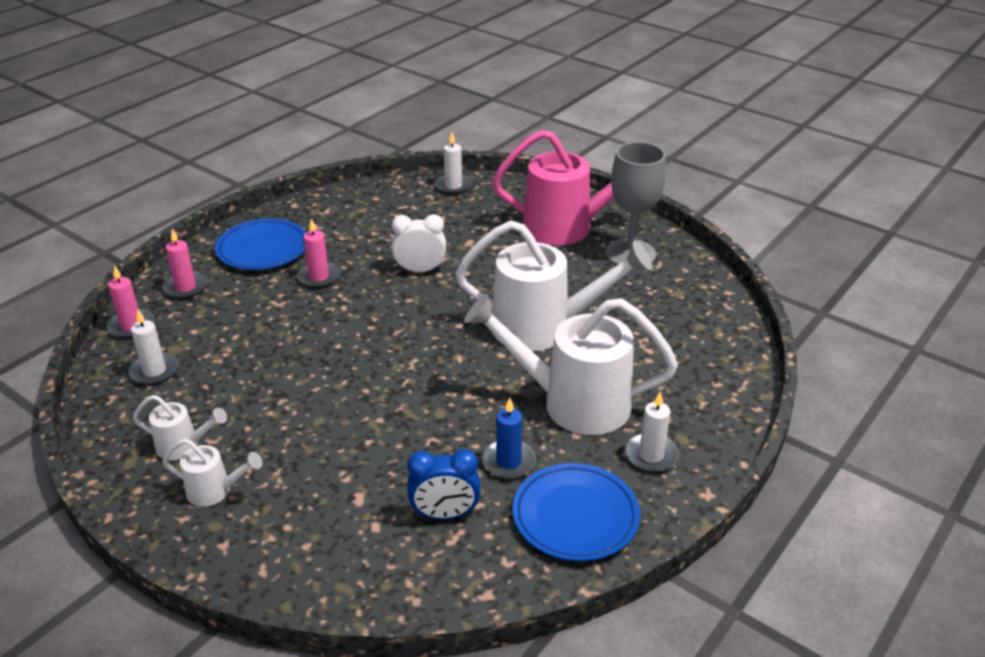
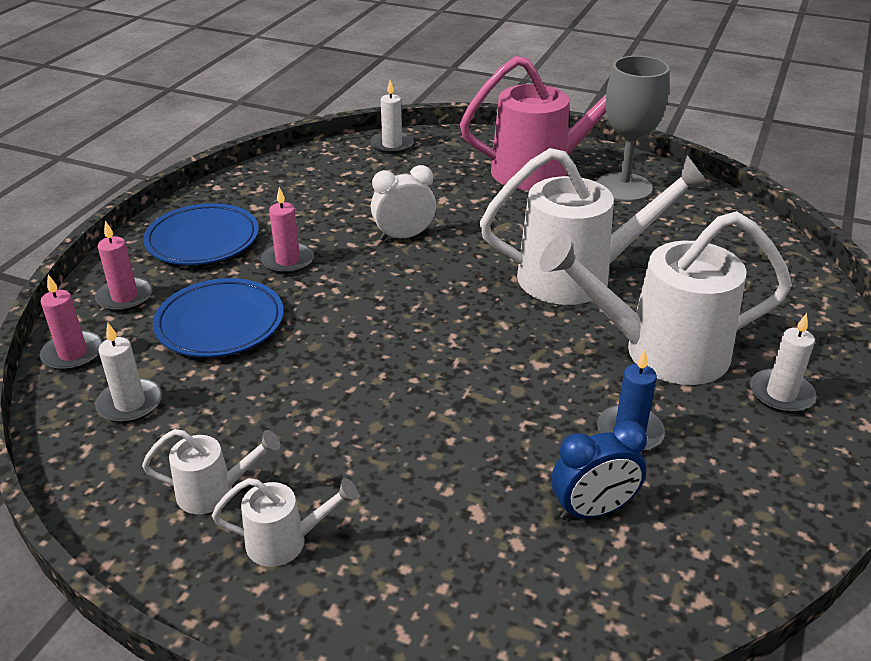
camera: 15 degrees left, 0 degrees up
blue plate [513,463,640,561] -> blue plate moved to [153,278,284,357]

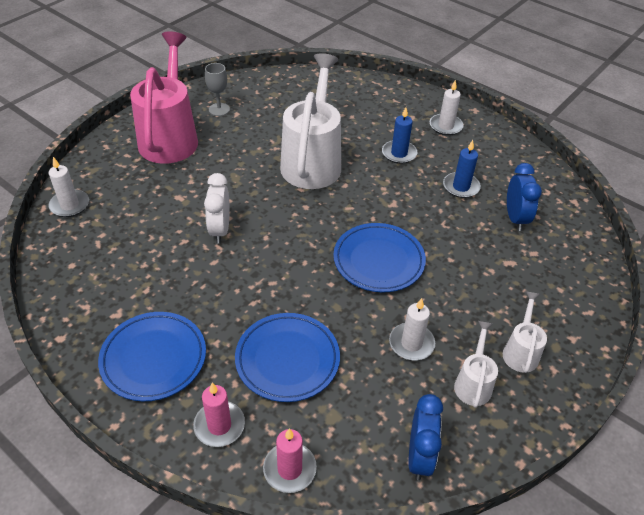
camera: 75 degrees left, 10 degrees up
white candle [95,322,162,423] -> white candle moved to [389,298,435,360]
pink candle [261,187,314,274] -> none
white watering can [539,211,792,385] -> blue candle [382,107,418,164]
grey goblet [596,56,670,202] -> grey goblet [205,63,230,116], size x0.52
none -> blue plate [333,223,426,292]
none -> blue clock [408,394,443,480]

